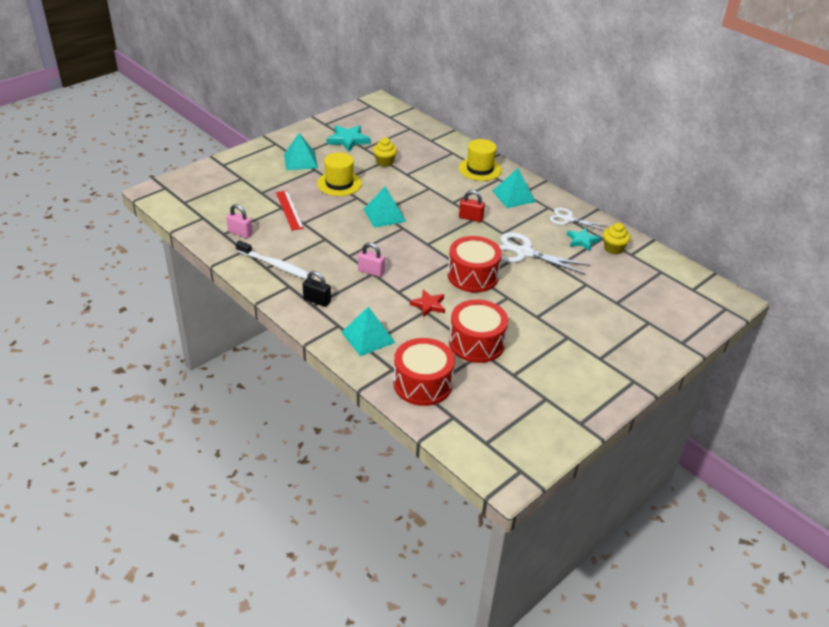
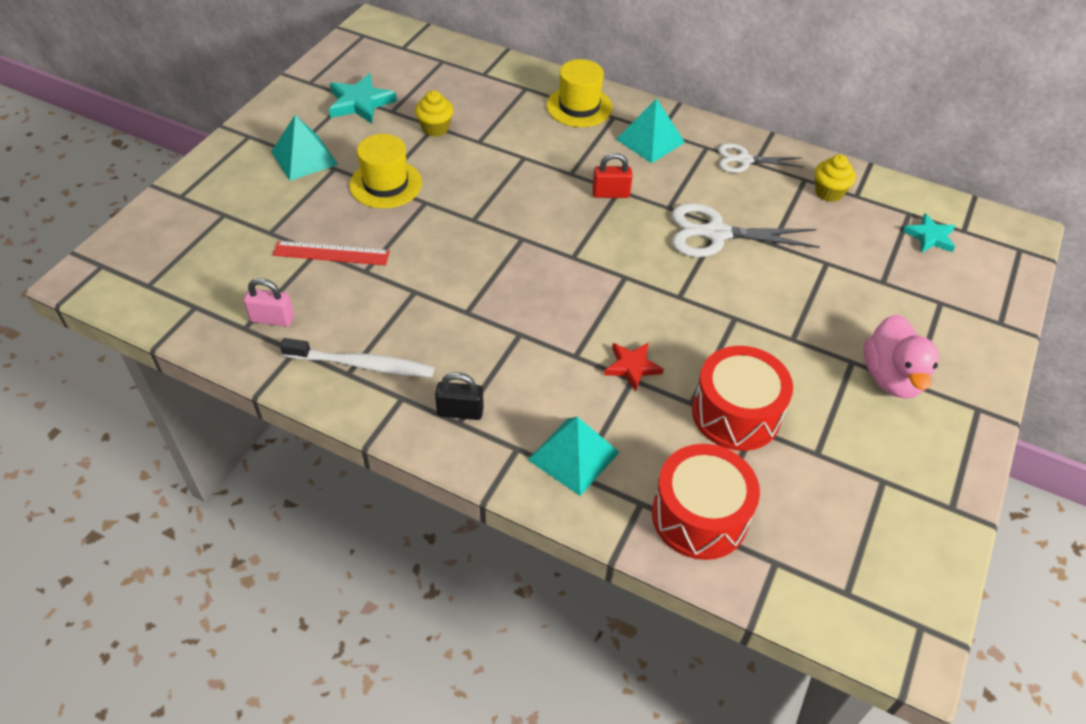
camera: 20 degrees left, 10 degrees up
red ruler [276,190,304,230] -> red ruler turned 45 degrees counterclockwise [273,241,390,265]
pink padlock [358,242,385,277] -> none
turquoise pyramid [363,186,406,228] -> none
red drum [447,236,502,293] -> none
turquoise star [567,228,600,251] -> turquoise star moved to [903,213,955,253]
none -> pink duck [864,314,939,399]

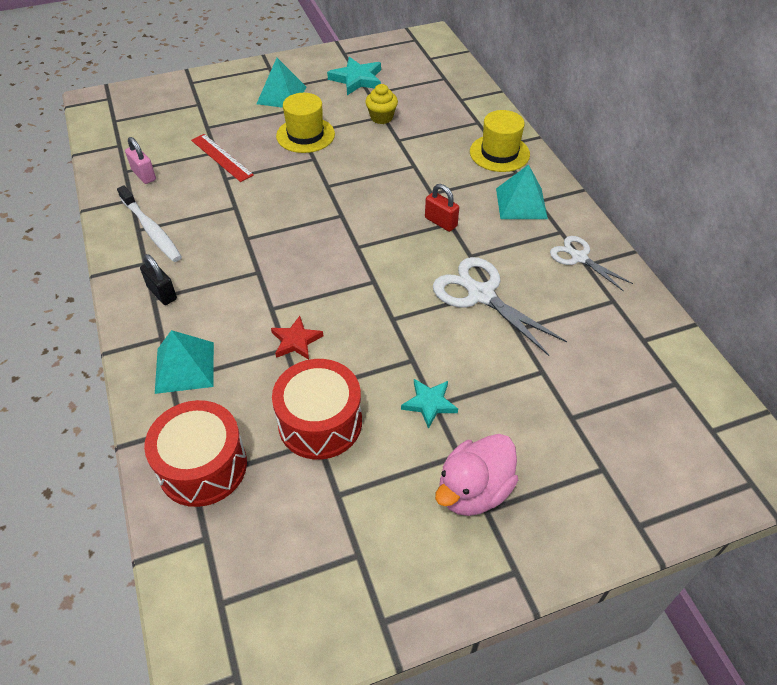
camera: 45 degrees right, 0 degrees up
yellow cupcake [815,155,856,202] -> none
turquoise star [903,213,955,253] -> turquoise star moved to [401,379,458,429]

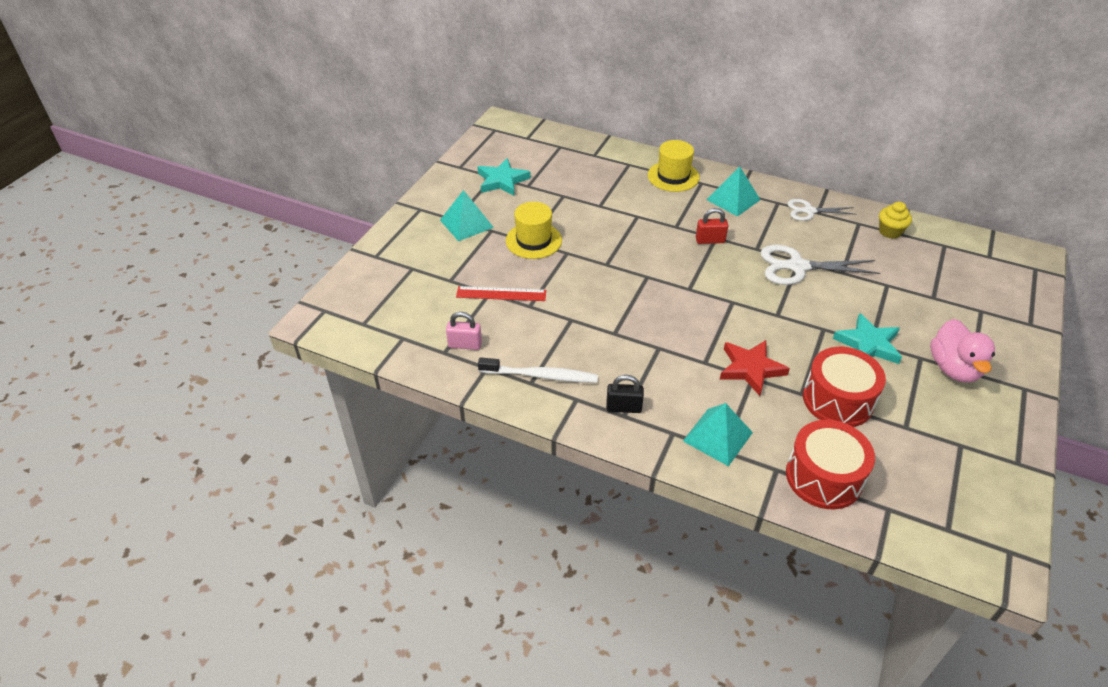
camera: 45 degrees left, 5 degrees down
red star [271,316,323,360] -> red star [720,340,790,396], size x1.50
yellow cupcake [365,84,398,124] -> yellow cupcake moved to [879,202,912,239]
turquoise star [401,379,458,429] -> turquoise star [833,313,902,364], size x1.50

